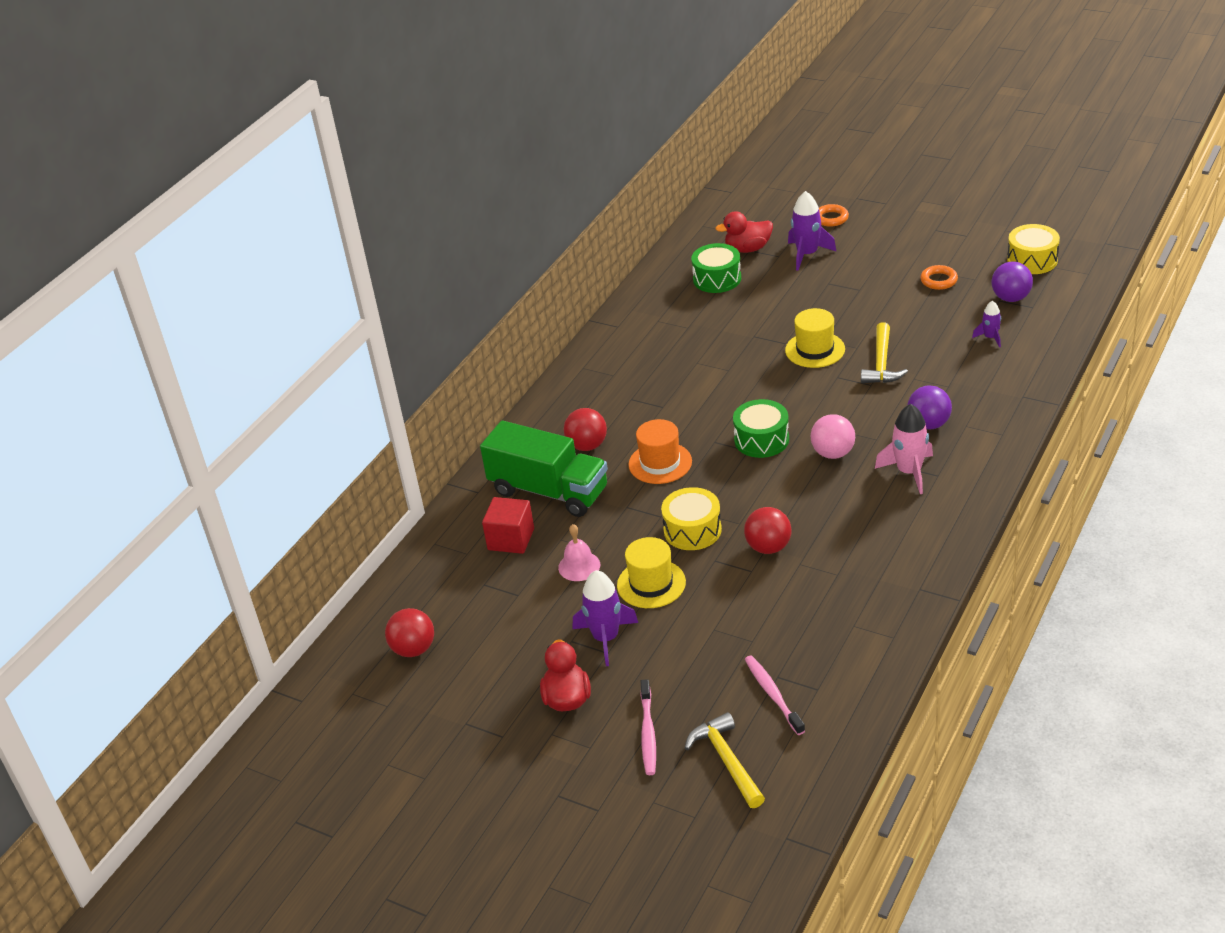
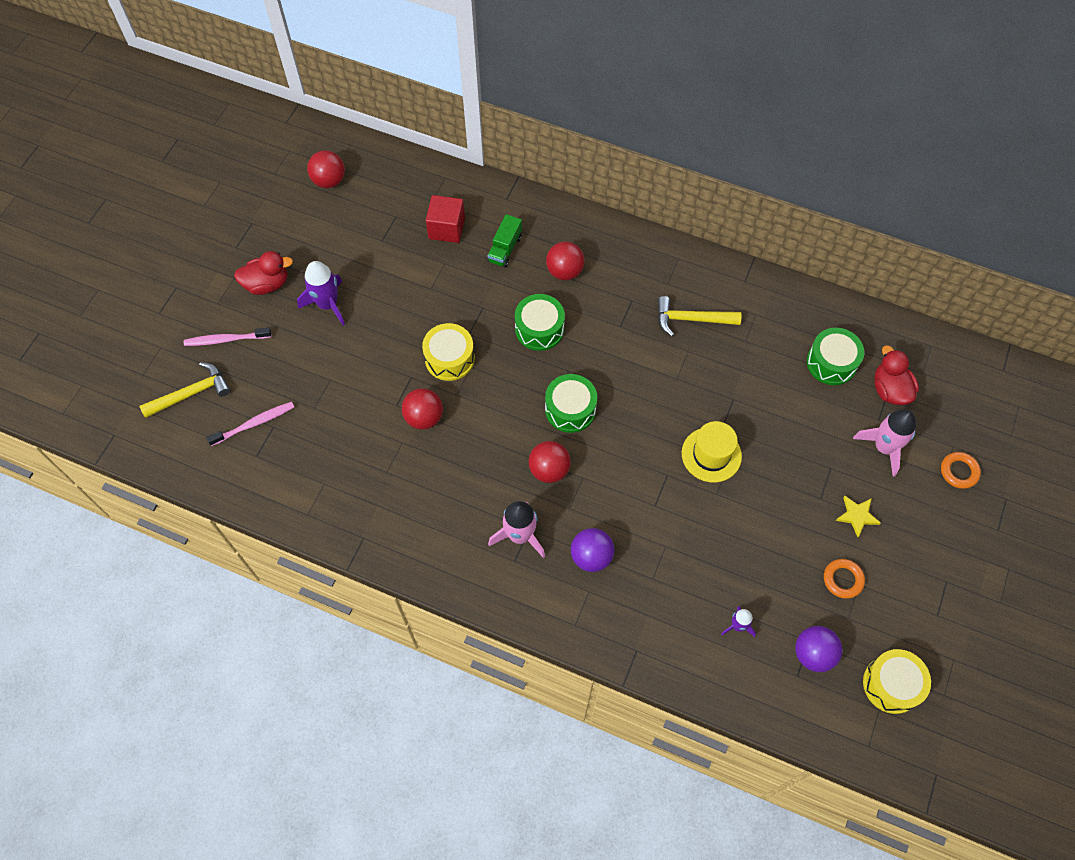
camera: 80 degrees right, 25 degrees up
green truck [480,421,608,517] -> green truck [488,214,522,267], size x0.47
pink bell [558,524,600,581] -> none
yellow hat [617,537,686,608] -> none
orange hat [629,419,692,484] -> green drum [515,294,565,351]
purple rocket [788,191,837,271] -> pink rocket [853,409,916,477]
pink ball [811,414,855,459] -> red ball [529,441,571,483]
yellow hammer [861,322,908,383] -> yellow hammer moved to [657,296,742,336]
none -> yellow star [835,496,881,537]

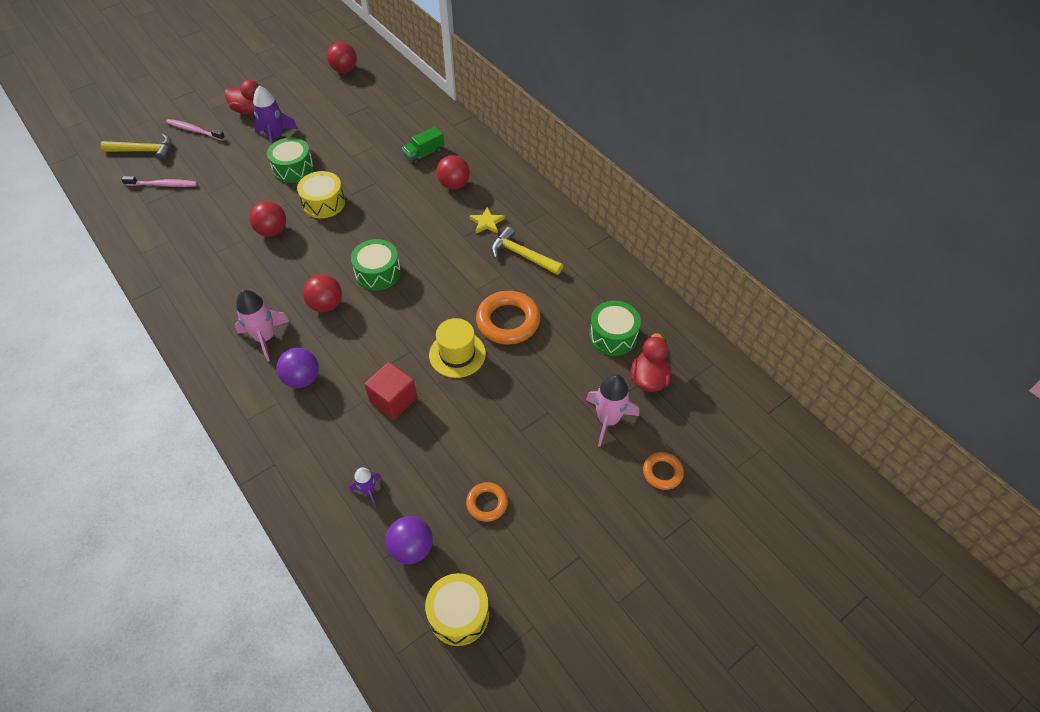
camera: 30 degrees right, 10 degrees down
red cube [426,195,465,243] -> red cube moved to [364,362,417,420]
green drum [515,294,565,351] -> green drum moved to [267,138,314,183]
yellow star [835,496,881,537] -> yellow star moved to [470,207,505,234]
none -> orange ring [476,291,540,345]

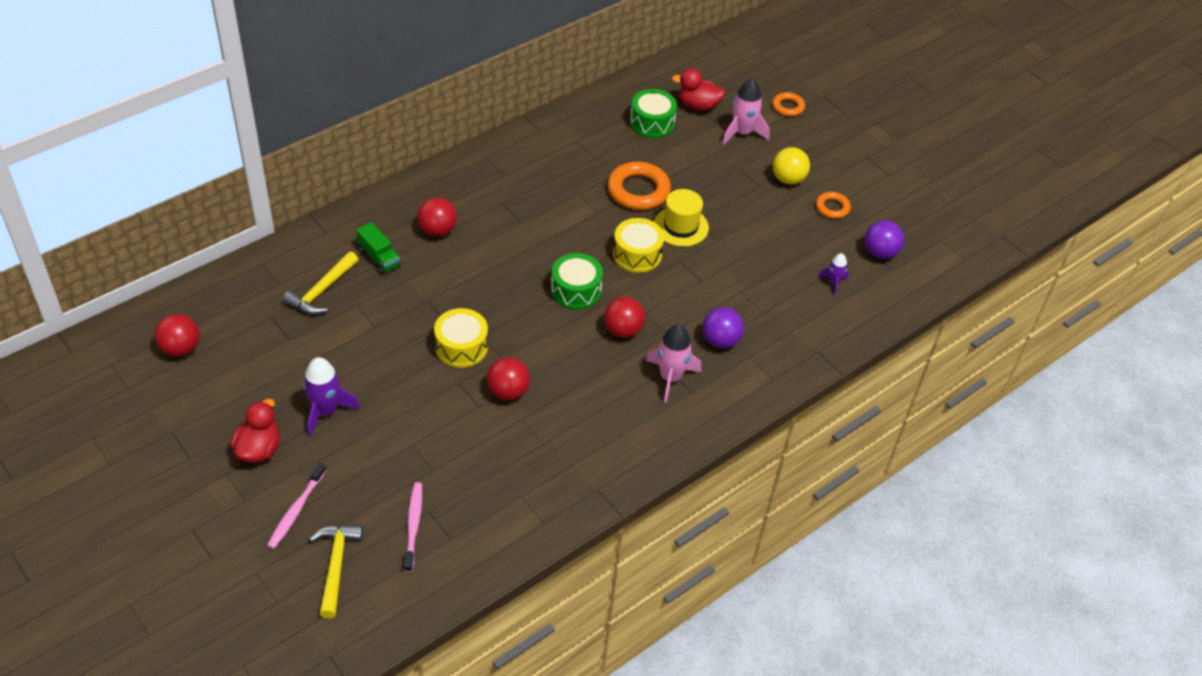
camera: 95 degrees left, 5 degrees down
green drum [267,138,314,183] -> none
red cube [364,362,417,420] -> none
yellow drum [425,573,489,646] -> yellow drum moved to [613,218,664,273]
yellow star [470,207,505,234] -> none
yellow hammer [491,227,563,275] -> yellow hammer moved to [283,251,359,315]
none -> yellow ball [773,147,810,185]

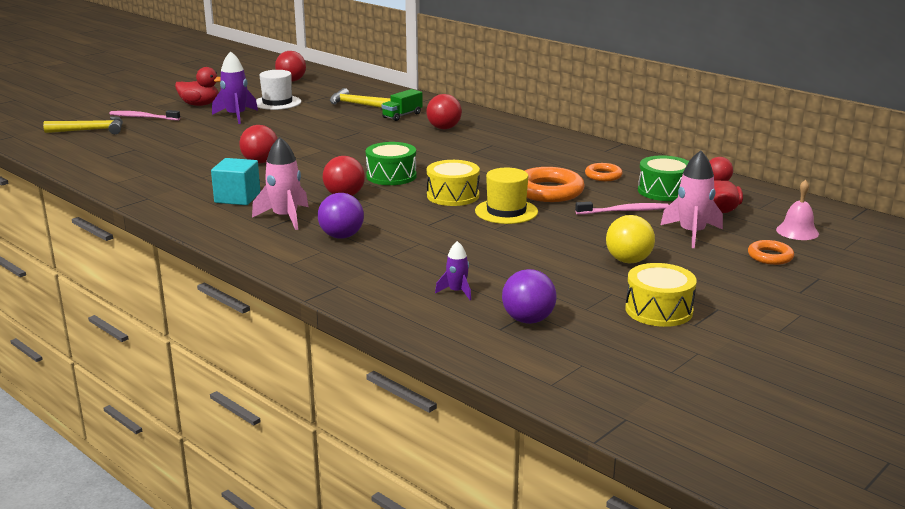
camera: 85 degrees right, 25 degrees down
pink toothbrush [404,482,422,572] -> pink toothbrush moved to [575,202,669,215]
yellow drum [434,308,488,368] -> yellow drum moved to [625,263,697,327]
orange ring [816,192,851,219] -> orange ring moved to [585,163,623,181]
none -> turquoise cube [211,158,260,205]
none -> white hat [256,70,301,110]
none -> pink bell [776,180,819,240]

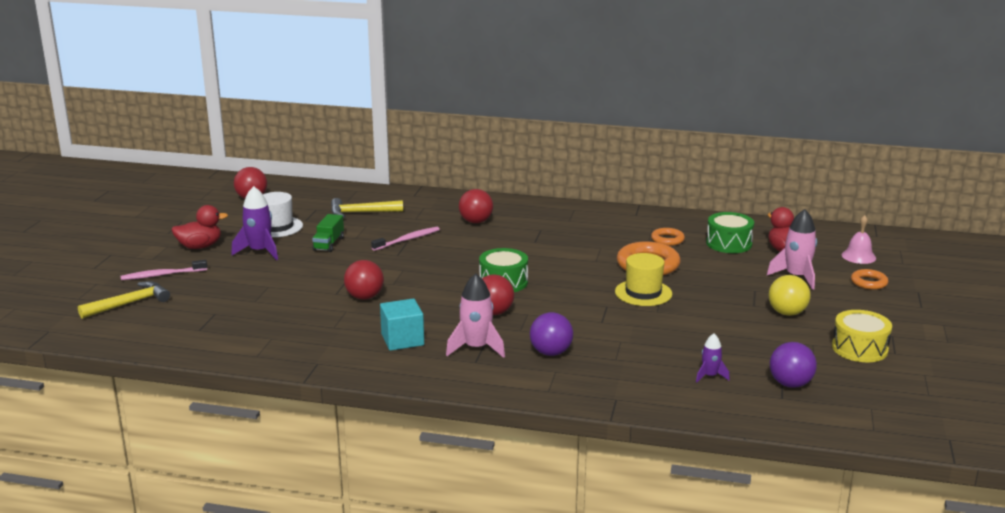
camera: 30 degrees left, 0 degrees up
green truck [381,89,423,121] -> green truck moved to [312,214,344,252]
yellow drum [427,160,480,206] -> none
pink toothbrush [575,202,669,215] -> pink toothbrush moved to [371,227,440,251]

